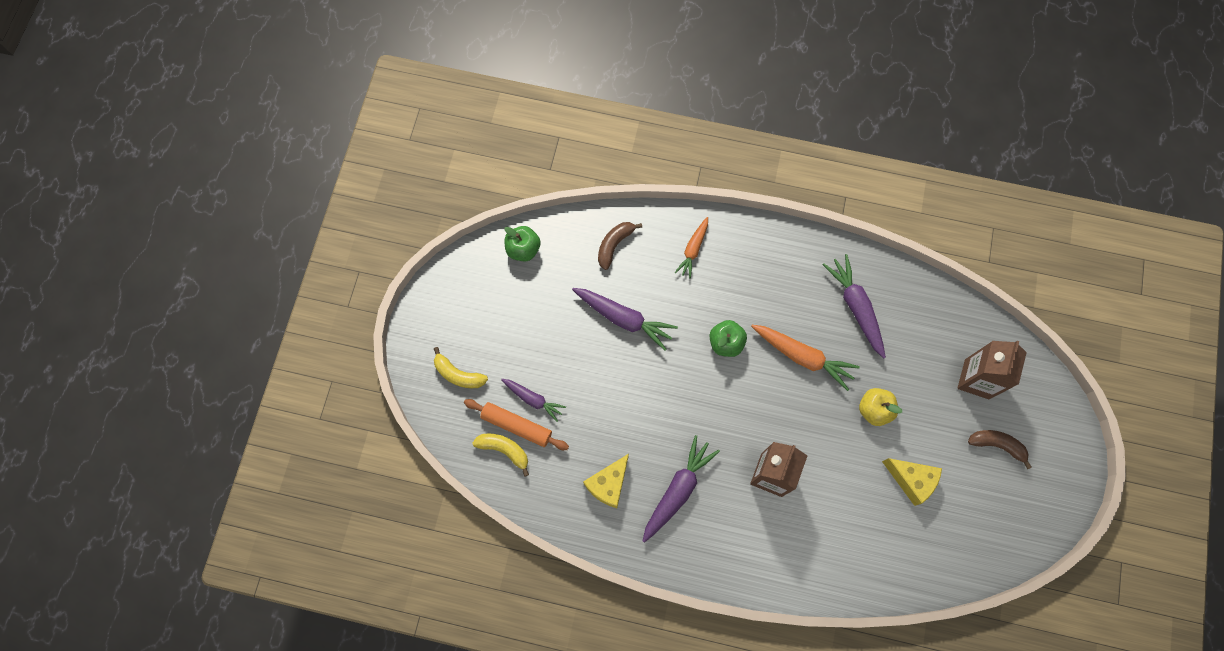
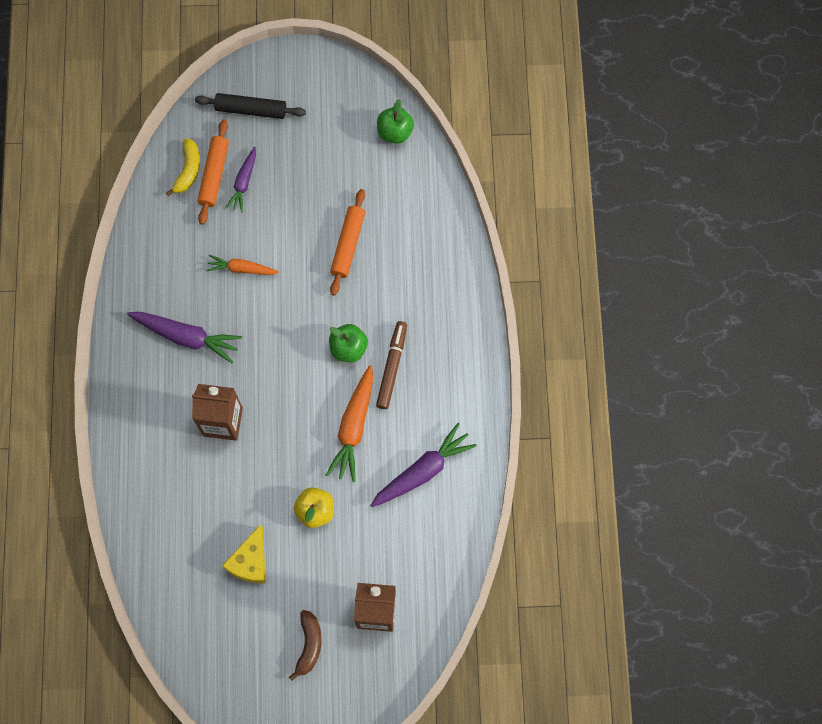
camera: 75 degrees right, 0 degrees up
yellow banana [434,347,488,388] -> black rolling pin [195,93,306,119]
purple carrot [572,288,678,351] -> orange rolling pin [330,189,365,296]
yellow cheese [583,454,629,508] -> none
brown banana [598,222,643,270] -> none
orange carrot [675,217,708,279] -> orange carrot moved to [206,255,279,275]
none -> brown marker [376,321,407,409]

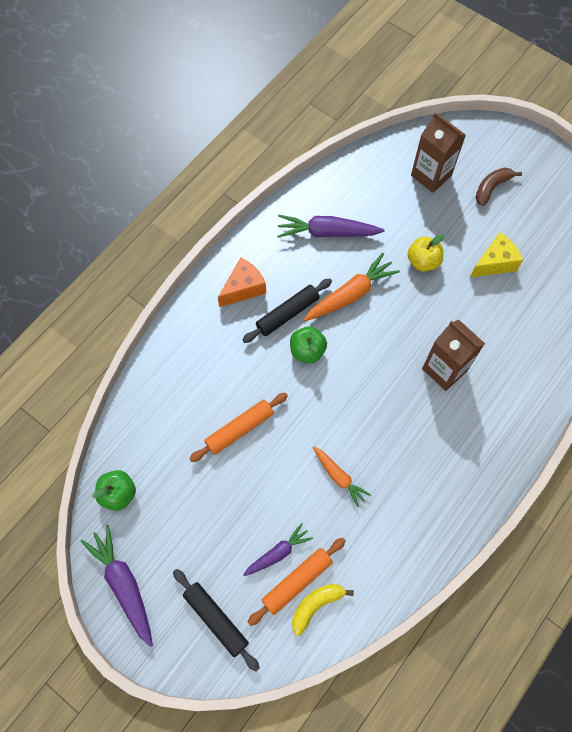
camera: 140 degrees left, 5 degrees down
purple carrot [127,312,242,363] -> purple carrot moved to [81,525,153,647]
brown marker [376,321,407,409] -> black rolling pin [243,278,332,343]
none -> orange cheese [218,258,266,307]

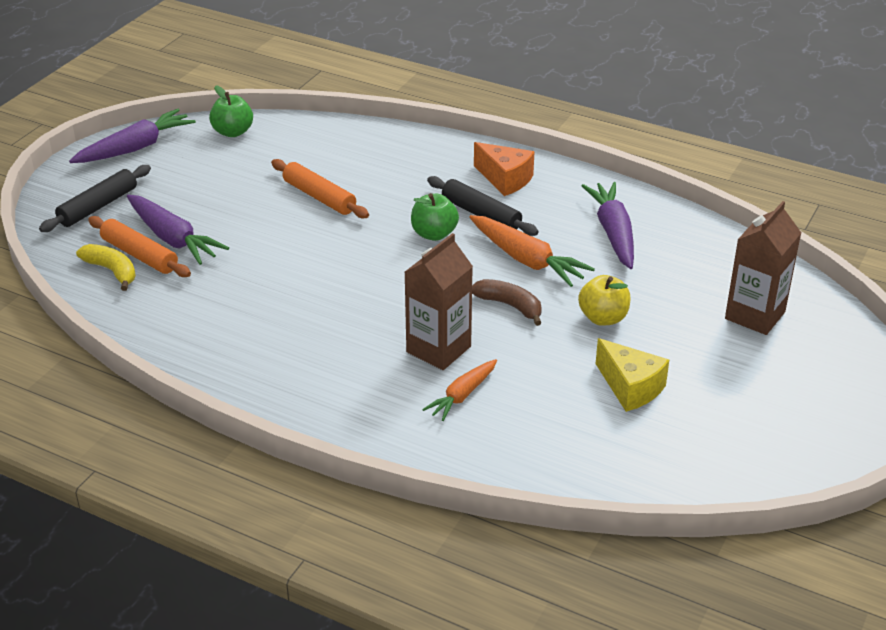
camera: 80 degrees right, 30 degrees down
purple carrot [243,523,313,576] -> purple carrot [127,195,229,265], size x1.61
orange carrot [313,447,371,507] -> orange carrot moved to [422,359,497,421]
brown banana [476,168,522,206] -> brown banana moved to [472,279,542,326]

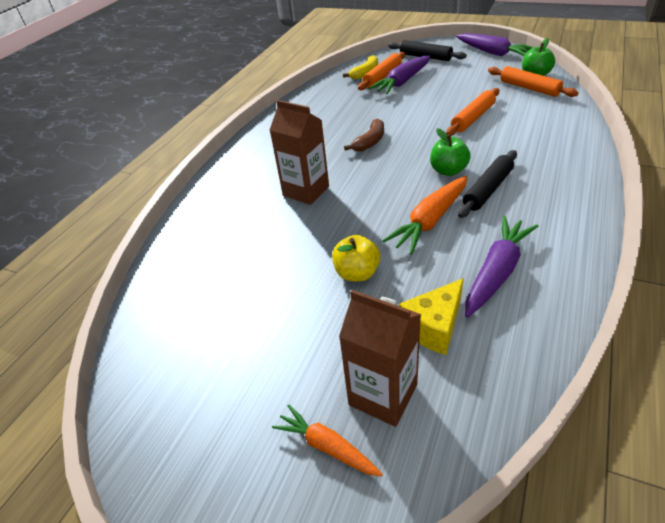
camera: 90 degrees right, 5 degrees up
orange carrot [422,359,497,421] -> orange carrot moved to [272,405,383,477]
brown banana [472,279,542,326] -> brown banana moved to [344,118,384,151]
orange cheese [474,142,534,196] -> none
purple carrot [581,182,634,269] -> purple carrot turned 45 degrees counterclockwise [465,216,538,317]
yellow cheese [596,338,669,412] -> yellow cheese moved to [399,278,464,355]
none -> orange rolling pin [488,66,579,97]

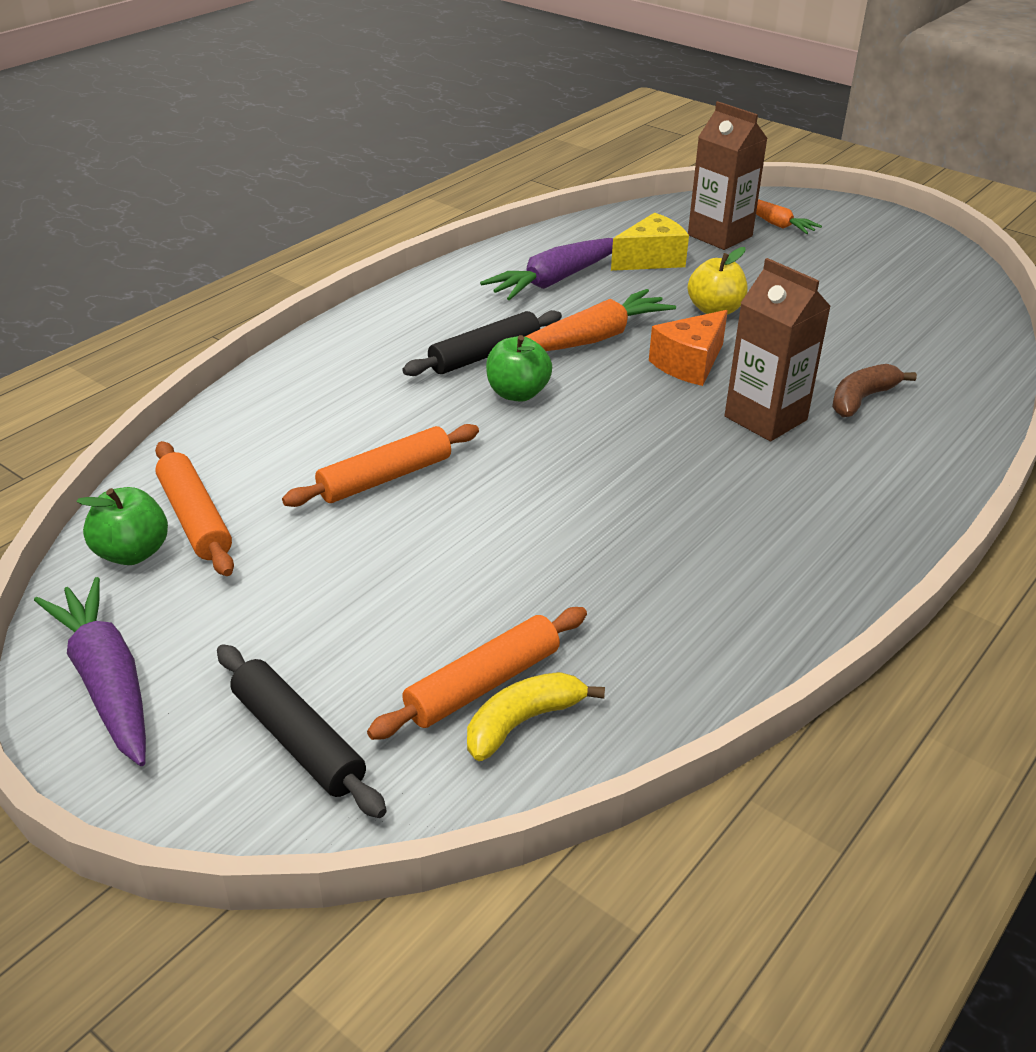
camera: 170 degrees left, 5 degrees down
brown banana [344,118,384,151] -> brown banana moved to [832,364,917,417]
purple carrot [368,56,431,94] -> none
none -> orange cheese [649,310,728,386]

